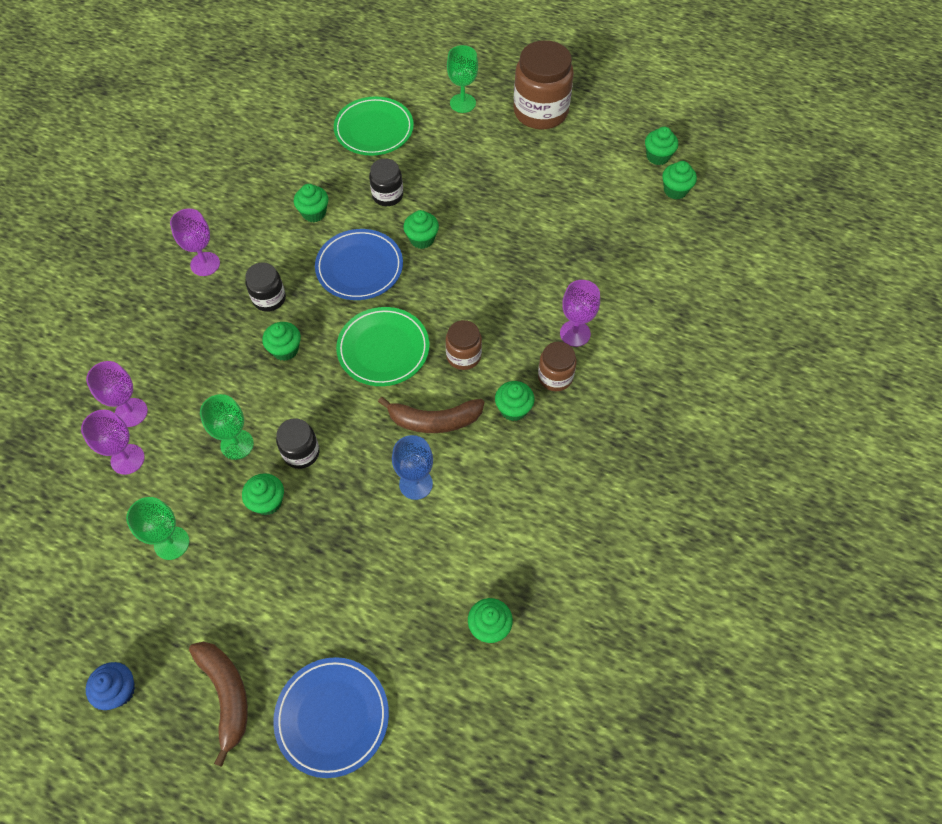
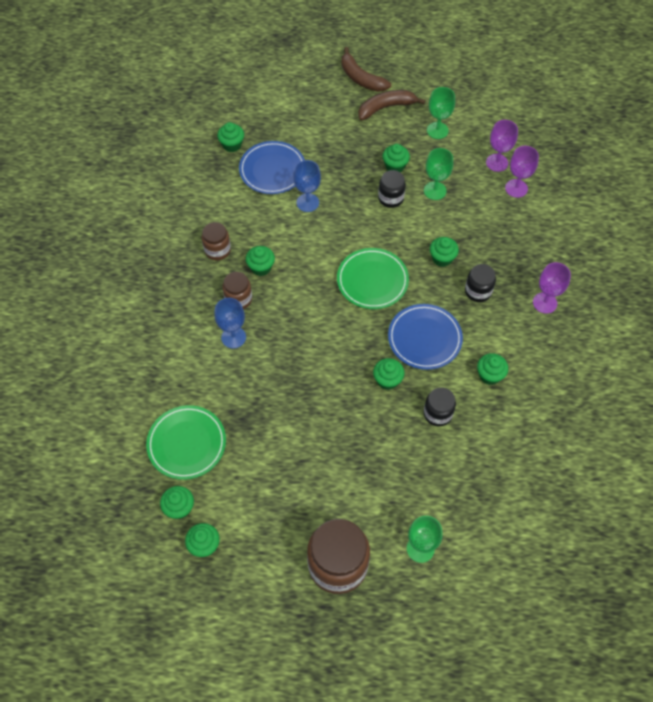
camera: 160 degrees right, 0 degrees up
blue cupcake [86,662,135,710] -> none
blue plate [273,657,389,778] -> blue plate moved to [239,141,305,194]
green plate [334,97,414,155] -> green plate moved to [146,405,226,480]
brown banana [378,397,484,433] -> brown banana moved to [358,90,426,120]
brown jar [446,320,482,370] -> brown jar moved to [202,222,231,260]
purple goblet [560,280,600,347] -> blue goblet [214,298,246,349]

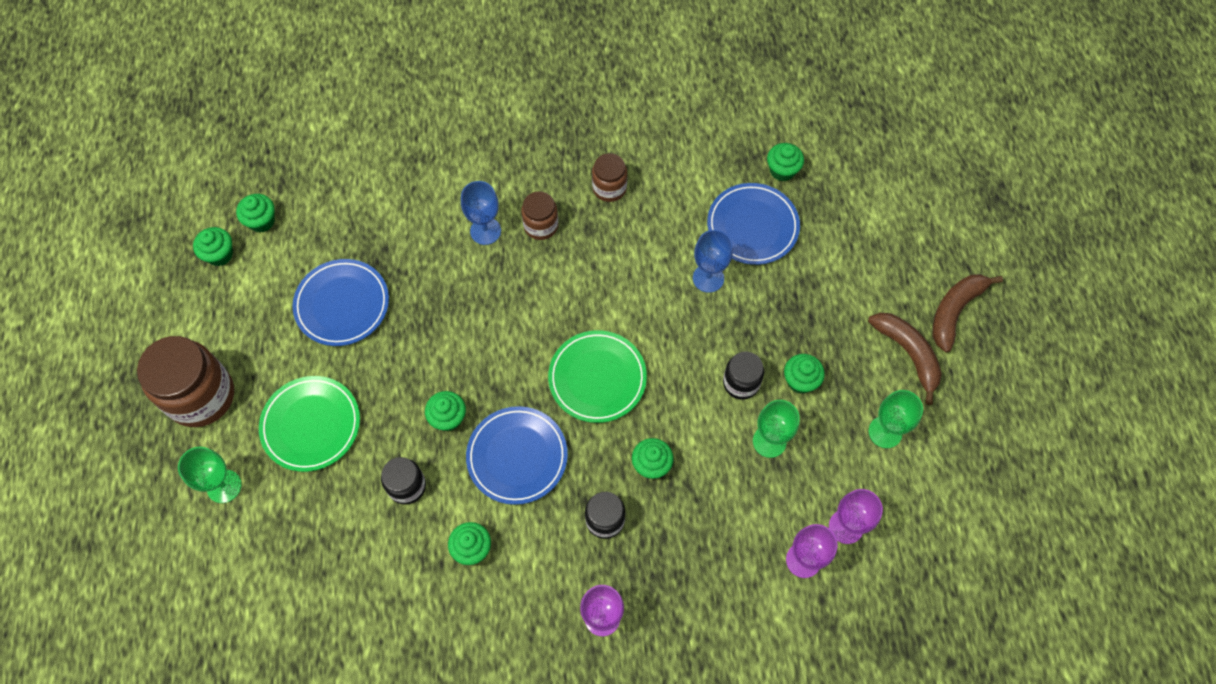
camera: 80 degrees right, 5 degrees up
green plate [146,405,226,480] -> green plate moved to [259,376,360,472]
green cupcake [246,246,275,276] -> none
none -> blue plate [293,259,389,346]

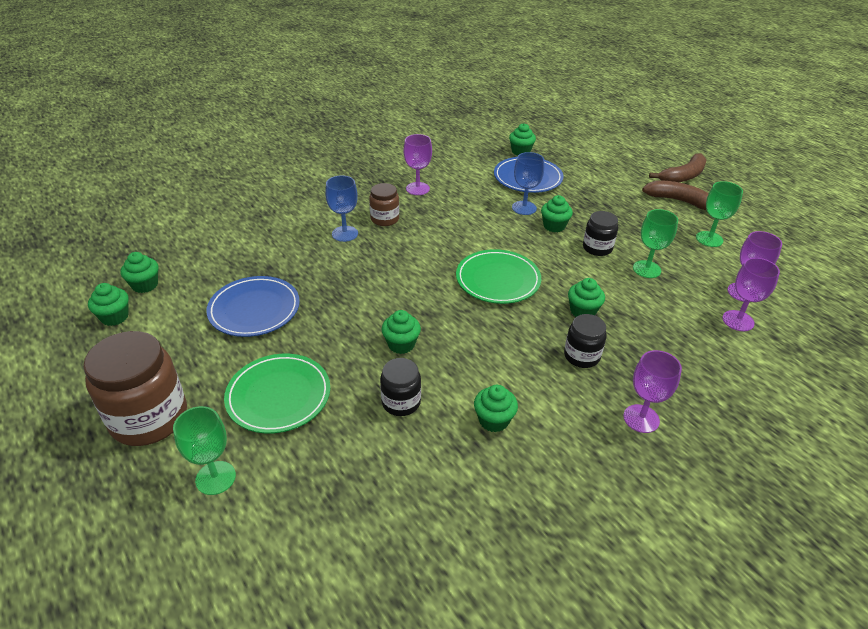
camera: 30 degrees left, 25 degrees down
blue plate [466,406,568,505] -> none
brown jar [592,153,627,202] -> purple goblet [404,134,432,195]
green cupcake [784,354,825,394] -> green cupcake moved to [541,195,573,232]
brown banana [932,274,1003,352] -> brown banana turned 135 degrees counterclockwise [649,153,707,182]

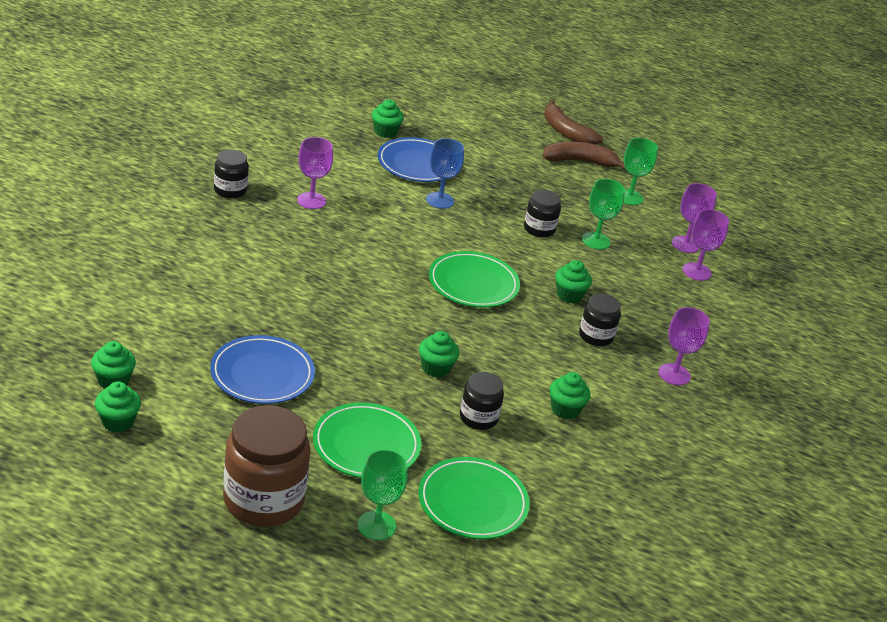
camera: 35 degrees left, 5 degrees down
blue goblet [325,175,358,242] -> none
brown jar [369,183,399,226] -> none
green cupcake [541,195,573,232] -> none
brown banana [649,153,707,182] -> brown banana turned 120 degrees clockwise [544,100,603,145]
none -> black jar [214,150,249,198]
none -> green plate [418,457,530,539]

